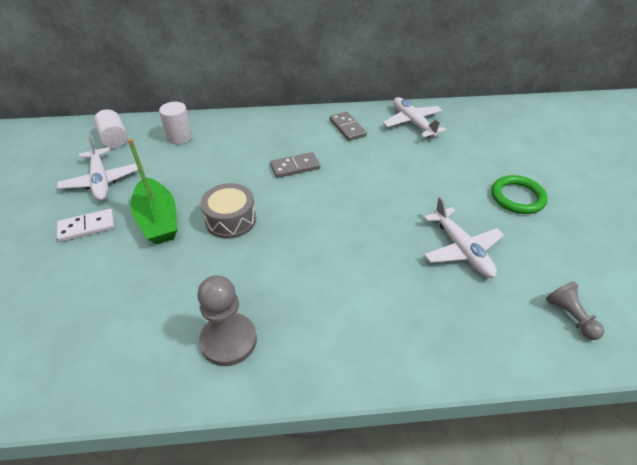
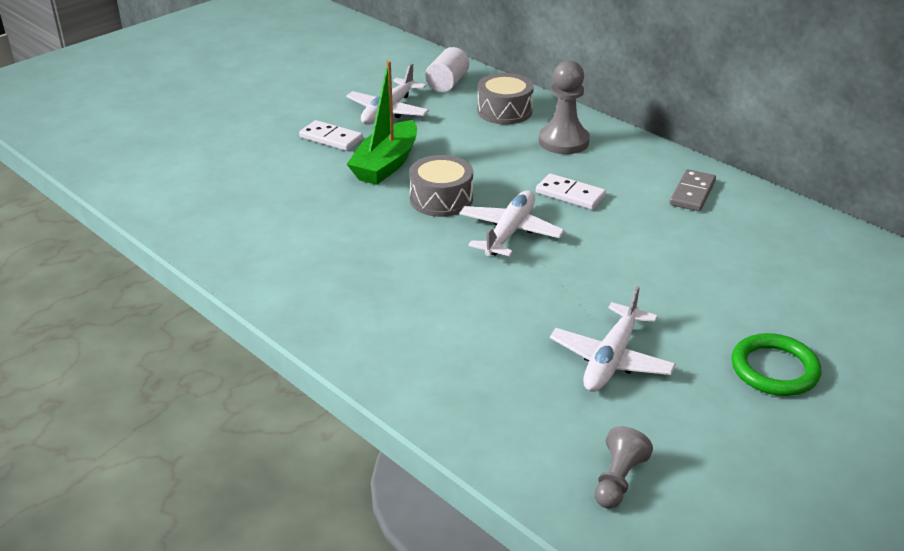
camera: 50 degrees right, 10 degrees down
white cylinder [159,102,192,144] -> grey drum [477,73,534,124]
grey pawn [197,275,257,366] -> grey pawn moved to [539,60,590,154]
grey domino [270,152,320,178] -> white domino [536,173,606,210]
white plane [383,97,446,138] -> white plane moved to [459,190,564,256]

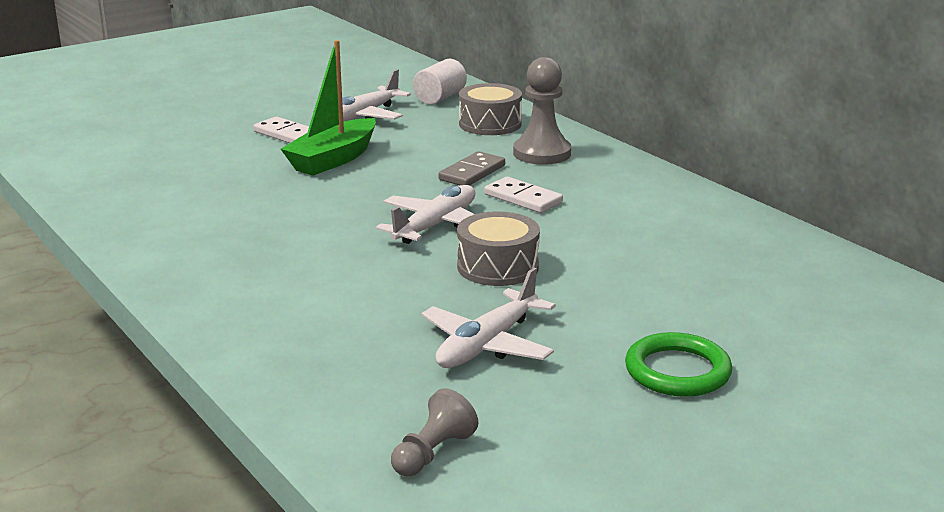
camera: 10 degrees right, 10 degrees down
grey drum [409,155,473,217] -> grey drum moved to [457,211,540,286]
grey domino [670,169,716,211] -> grey domino moved to [438,151,505,185]

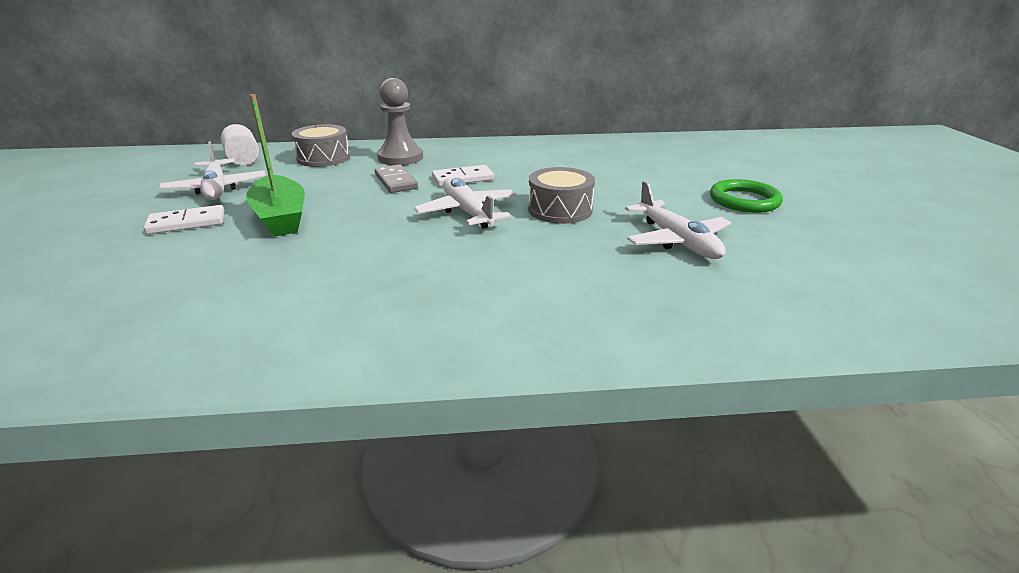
camera: 60 degrees left, 5 degrees up
grey pawn [391,388,478,476] -> none

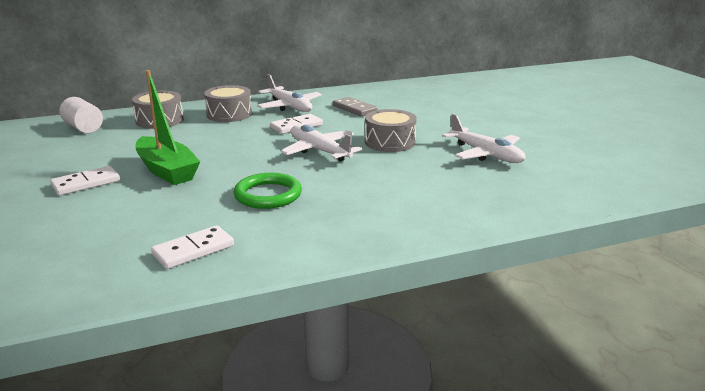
camera: 15 degrees left, 5 degrees down
white plane [159,141,265,200] -> white plane moved to [257,74,322,112]
grey domino [375,164,418,193] -> grey domino moved to [333,97,378,116]
grey pawn [377,78,423,165] -> grey drum [204,85,252,122]
green ring [710,179,783,213] -> green ring moved to [233,173,302,209]
none -> white domino [151,225,234,269]

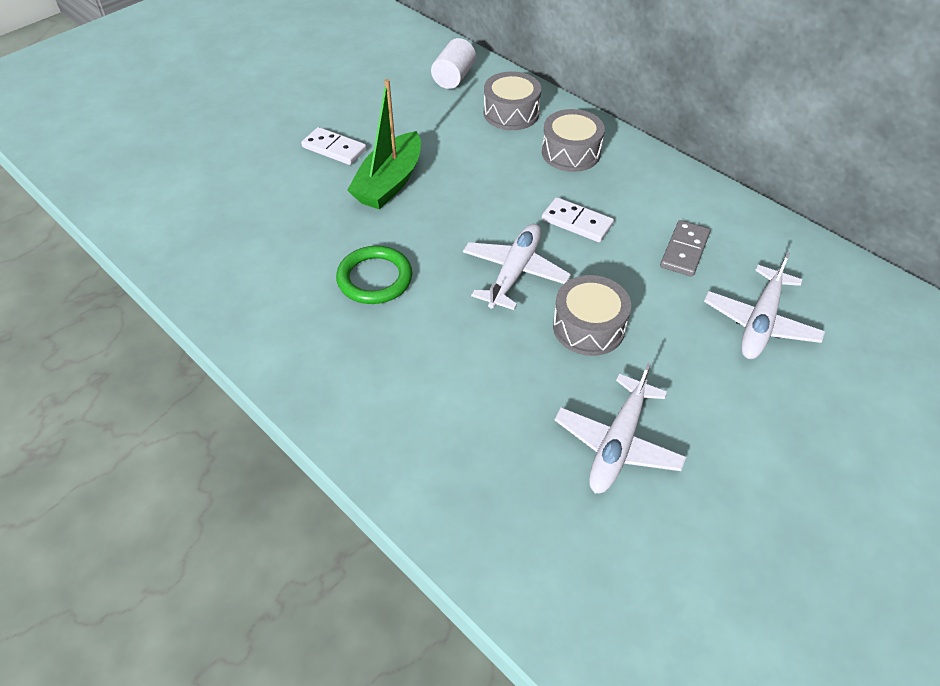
camera: 65 degrees right, 25 degrees up
white domino [151,225,234,269] -> none
white plane [257,74,322,112] -> white plane moved to [704,252,825,359]

